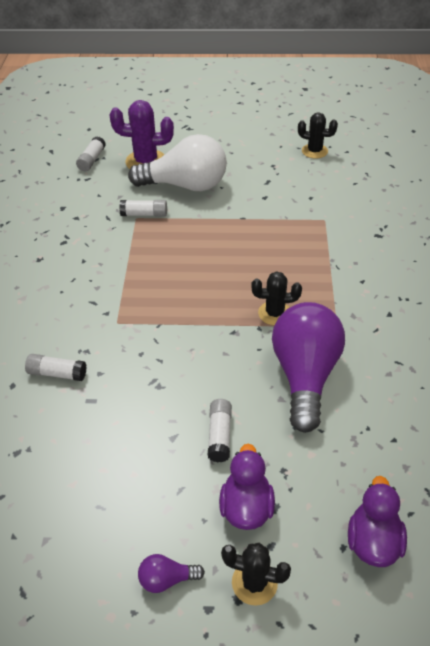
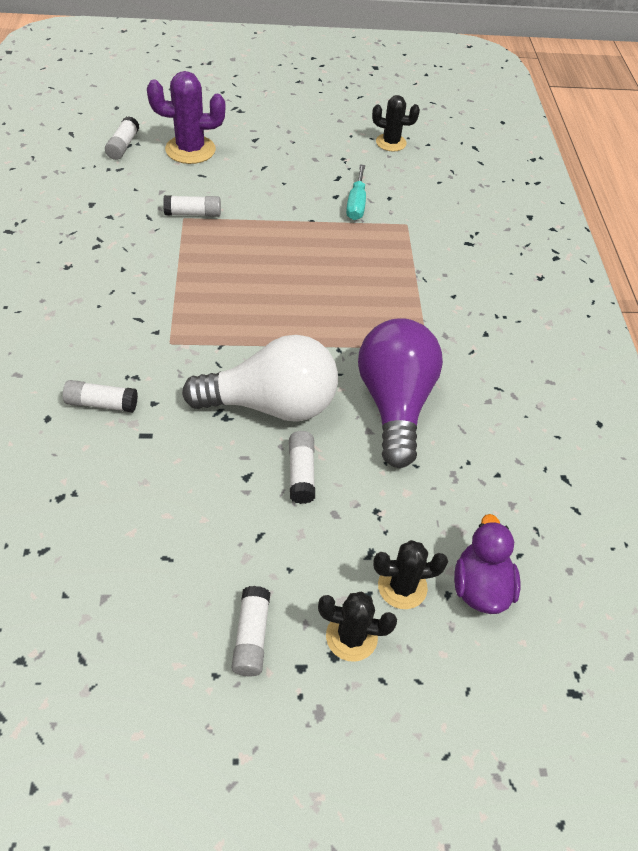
camera: 10 degrees left, 5 degrees up
white light bulb [128,134,227,191] -> white light bulb moved to [182,335,338,422]
purple light bulb [138,554,205,593] -> white glue stick [232,586,270,676]
purple duck [219,444,275,530] -> none
black cactus [251,271,302,325] -> black cactus moved to [373,540,448,609]
none -> turquoise screwdriver [346,165,366,220]

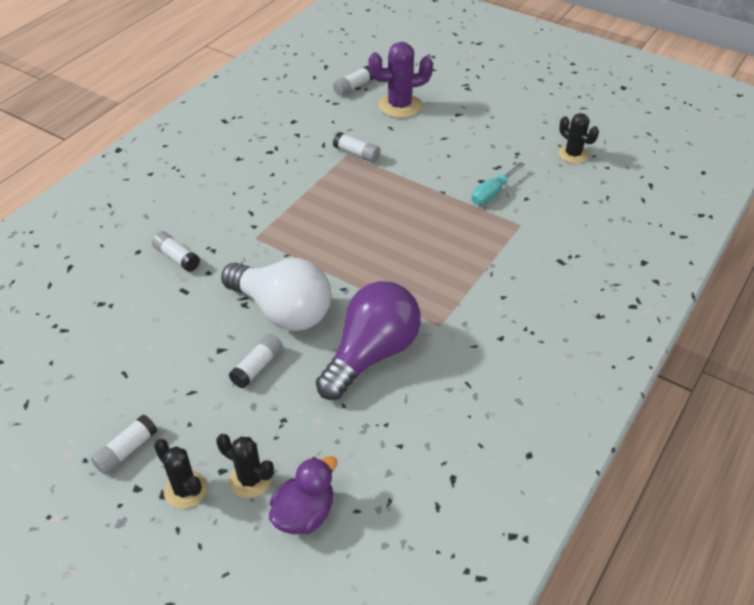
camera: 40 degrees right, 5 degrees down
purple cactus [147,71,225,164] -> purple cactus turned 45 degrees counterclockwise [368,42,433,118]

